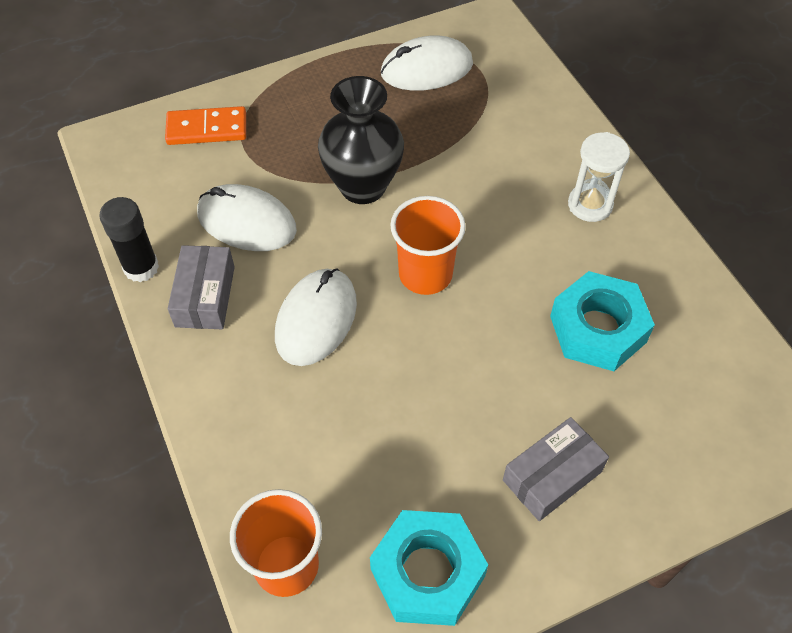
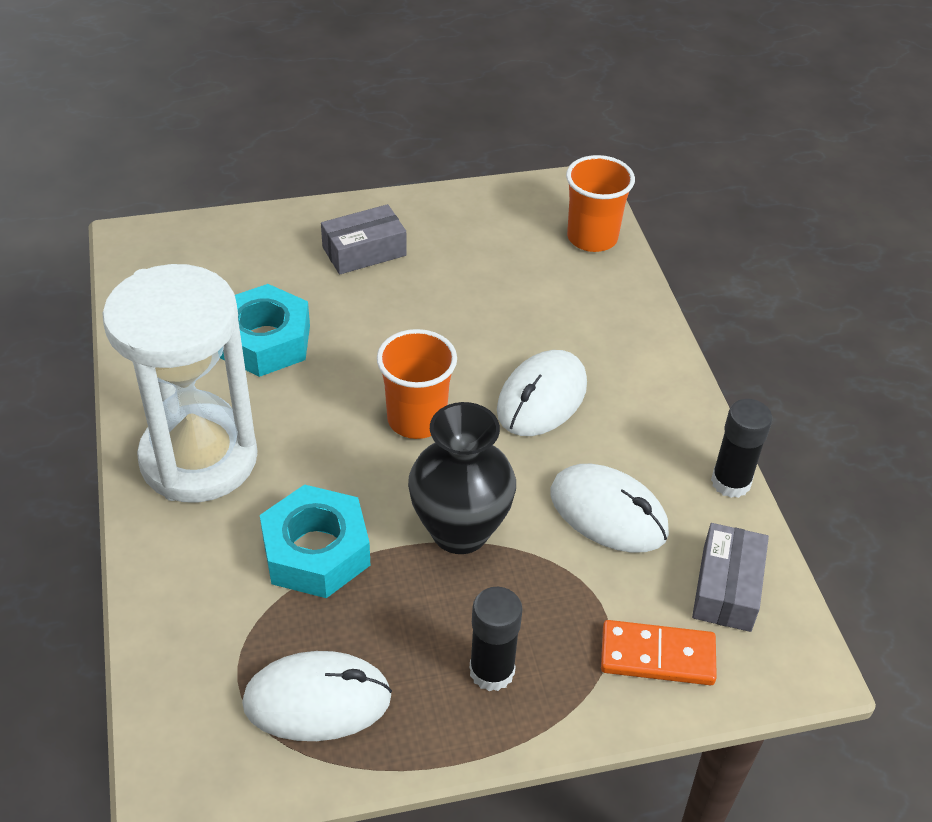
camera: 170 degrees left, 10 degrees down
grey box [168,245,235,329] -> grey box moved to [692,523,769,632]
turquoise nut [370,510,488,626] -> turquoise nut moved to [260,484,370,598]
white hourglass [568,132,630,222] -> white hourglass [102,264,258,503], size x2.16
none -> black glue stick [470,587,523,691]

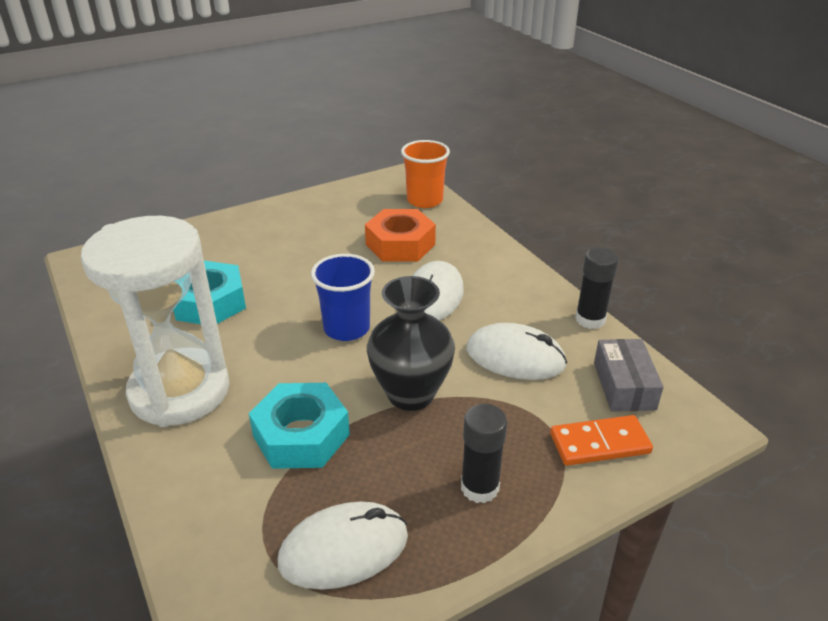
camera: 15 degrees left, 10 degrees down
grey box [321,204,407,275] -> none
orange cup [377,329,457,439] -> blue cup [311,254,375,341]
none -> orange nut [365,209,436,261]

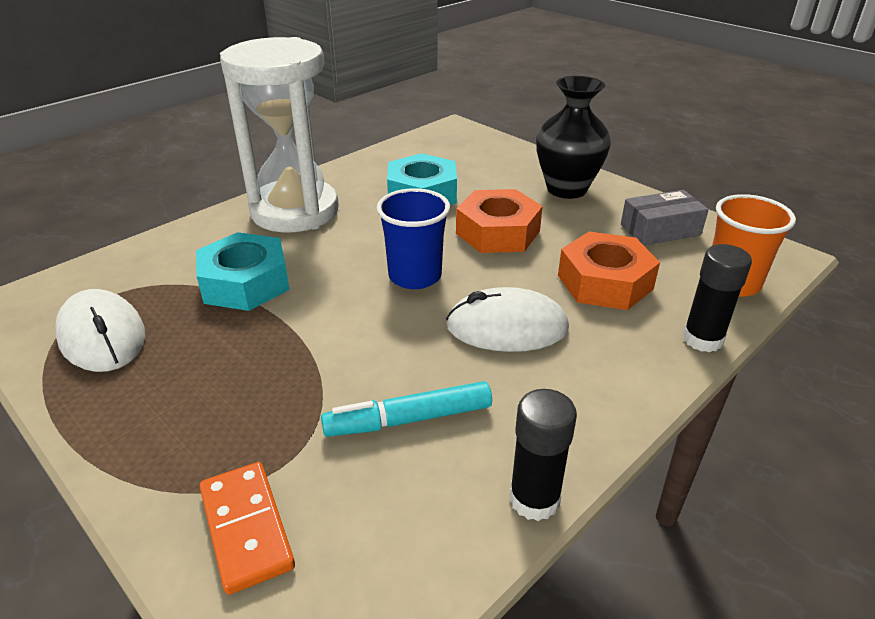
camera: 75 degrees right, 0 degrees up
black vase [367,276,455,411] -> black vase moved to [536,76,611,199]
black glue stick [461,404,507,503] -> black glue stick moved to [683,244,752,353]
white mouse [466,323,567,380] -> turquoise marker [321,381,492,437]
grey box [594,339,664,412] -> grey box moved to [621,190,709,245]
none -> orange nut [456,189,543,253]

